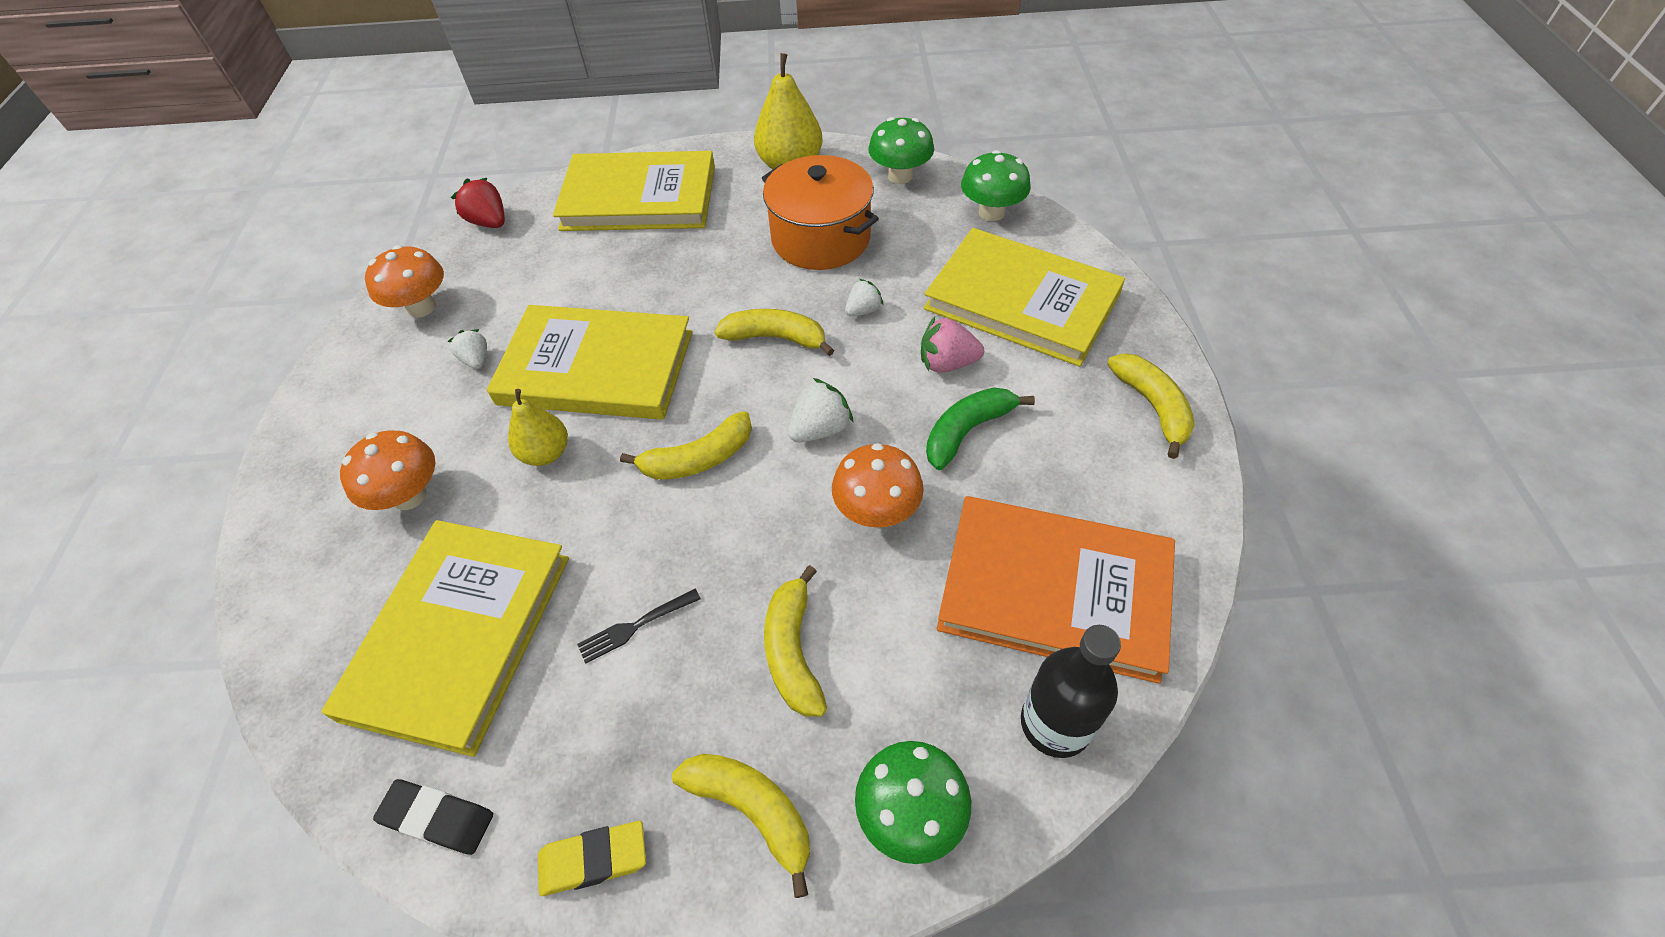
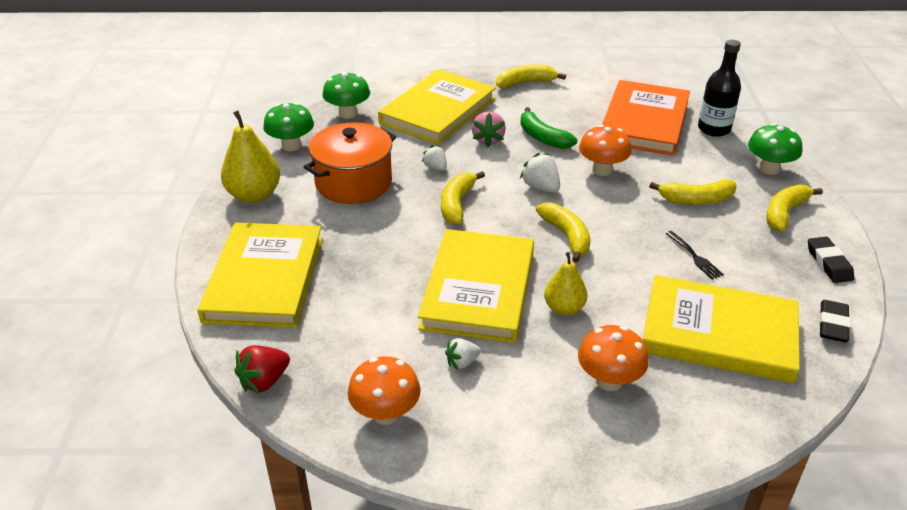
camera: 90 degrees left, 15 degrees down
yellow eraser [538,821,646,896] -> black eraser [808,237,854,283]

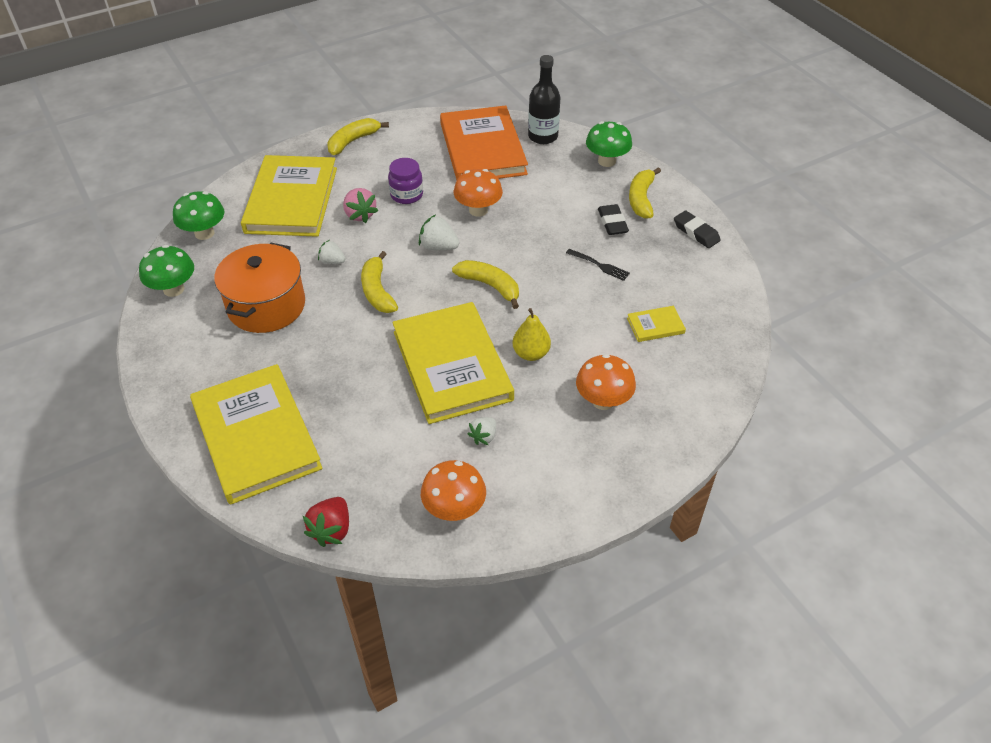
camera: 30 degrees left, 10 degrees up
yellow pear [221,110,280,203] -> none
green banana [520,107,577,149] -> purple jar [388,158,423,204]
yellow book [643,275,800,383] -> yellow book [627,306,686,342], size x0.41
yellow banana [649,179,737,205] -> none
black eraser [819,300,851,342] -> black eraser moved to [598,204,629,235]

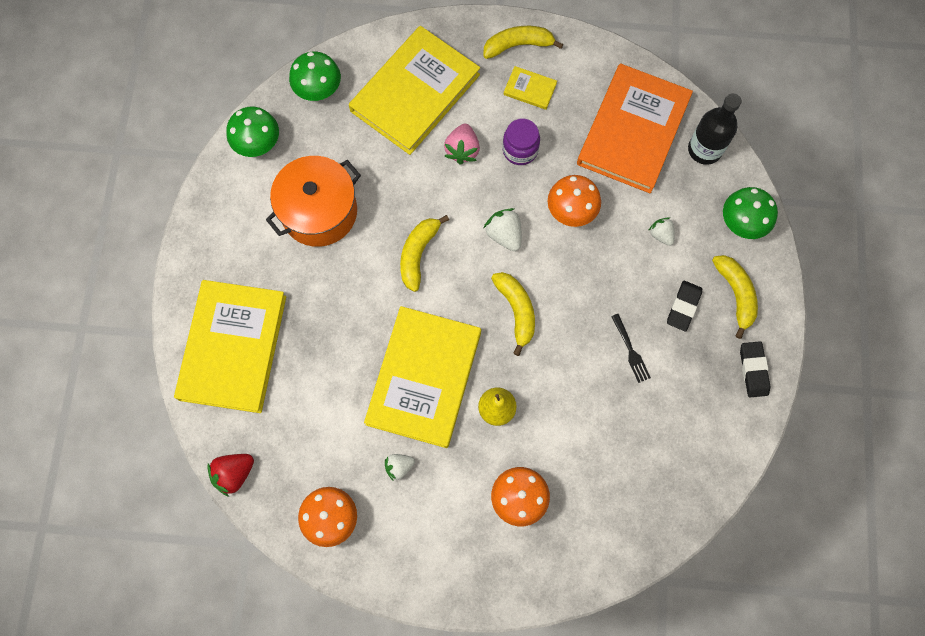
camera: 35 degrees right, 25 degrees up
white strawberry [318,240,346,264] -> white strawberry moved to [648,217,675,246]
yellow book [627,306,686,342] -> yellow book moved to [503,66,557,110]
yellow banana [629,167,661,219] -> yellow banana turned 120 degrees clockwise [712,255,758,339]

